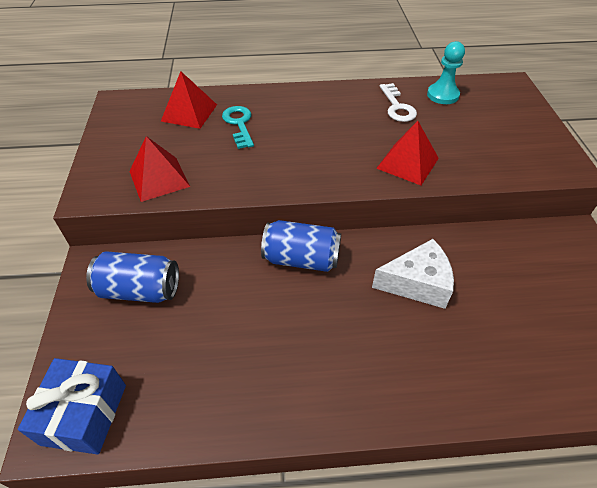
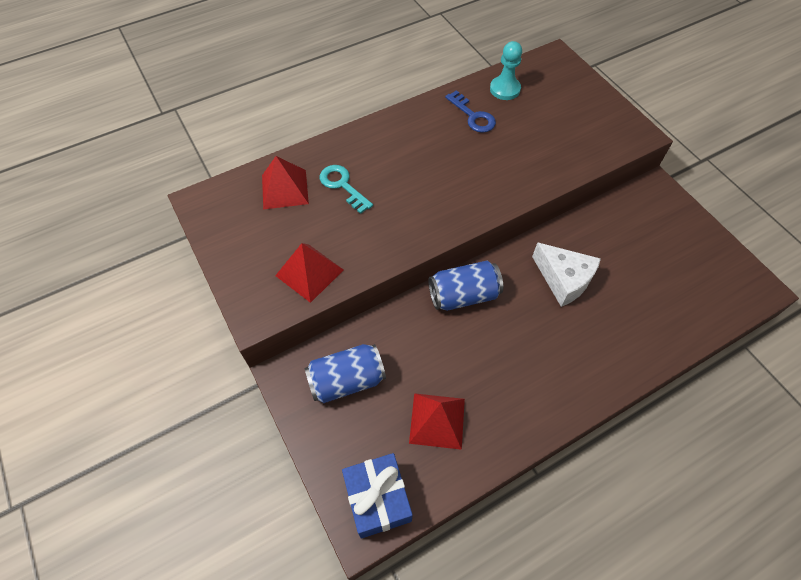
camera: 25 degrees left, 10 degrees up
white cheese [372,239,454,309] -> white cheese turned 75 degrees clockwise [532,242,601,307]
red pyramid [376,121,439,185] -> red pyramid moved to [409,393,465,450]
white key [380,83,417,122] -> blue key [445,90,496,133]

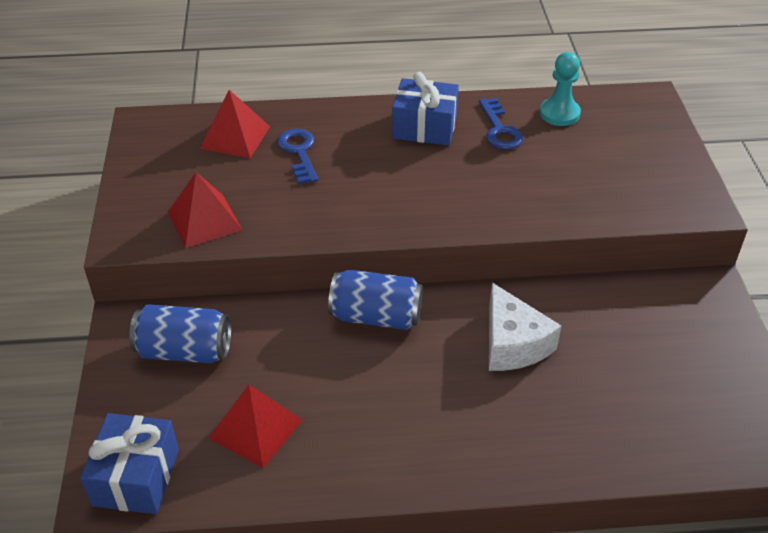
camera: 25 degrees right, 15 degrees down
turquoise key [320,165,373,214] -> blue key [277,129,318,184]
none -> blue gift [392,72,459,145]

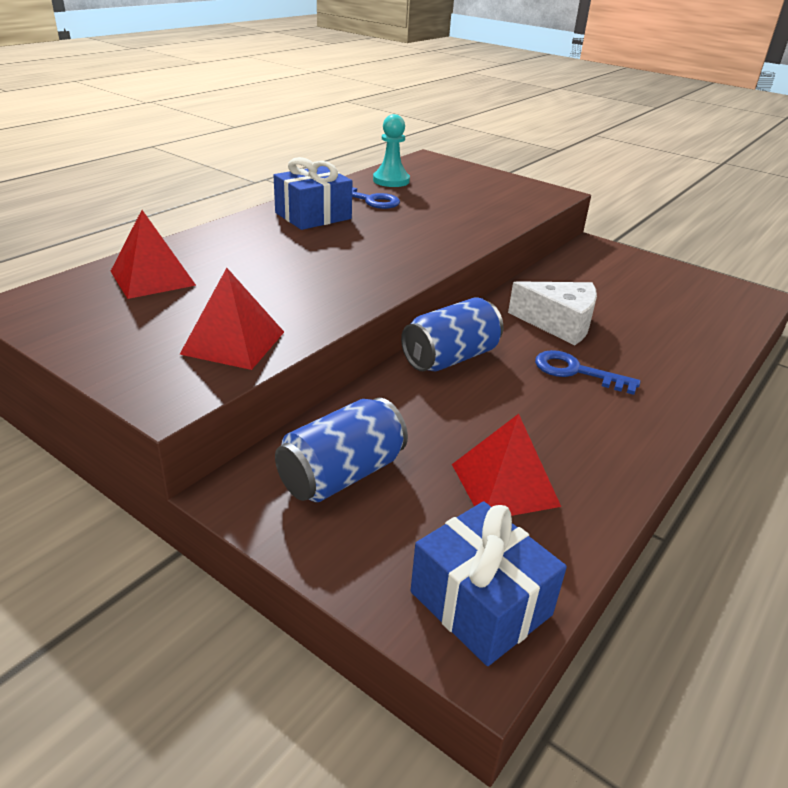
camera: 50 degrees left, 10 degrees down
blue key [277,129,318,184] -> blue key moved to [535,350,641,395]

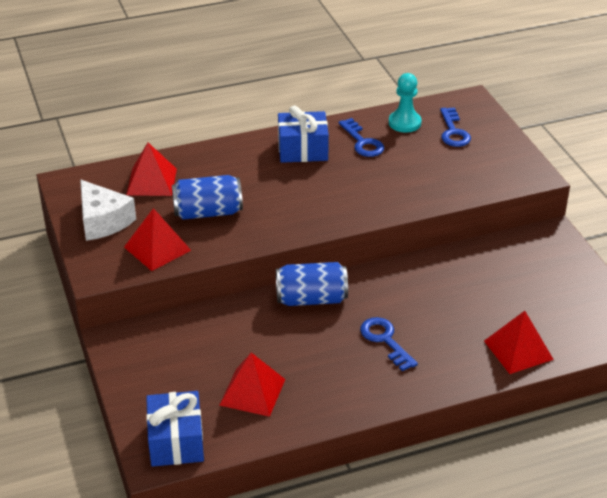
camera: 35 degrees right, 5 degrees up
blue can [275,398,408,502] -> blue can moved to [172,175,243,220]
white cheese [508,281,597,346] -> white cheese moved to [80,180,136,241]
none -> blue key [440,108,471,147]
none -> red pyramid [484,311,554,374]

